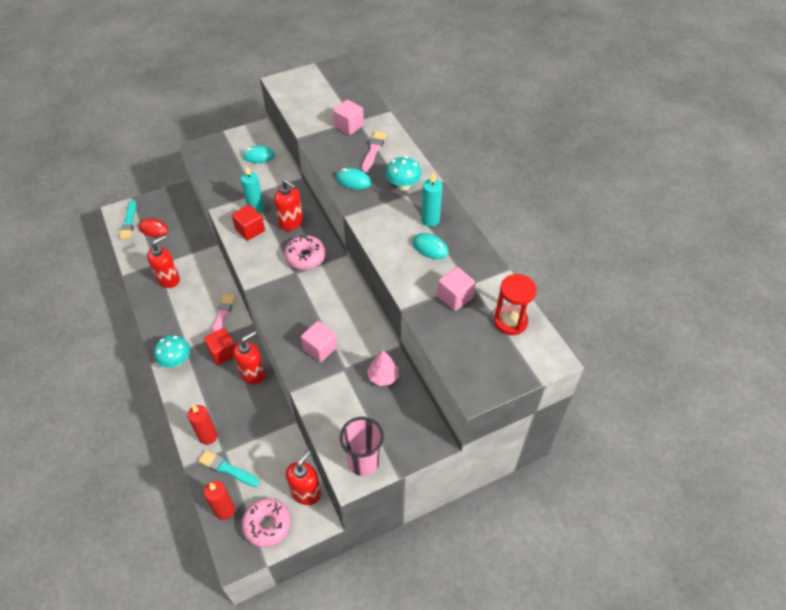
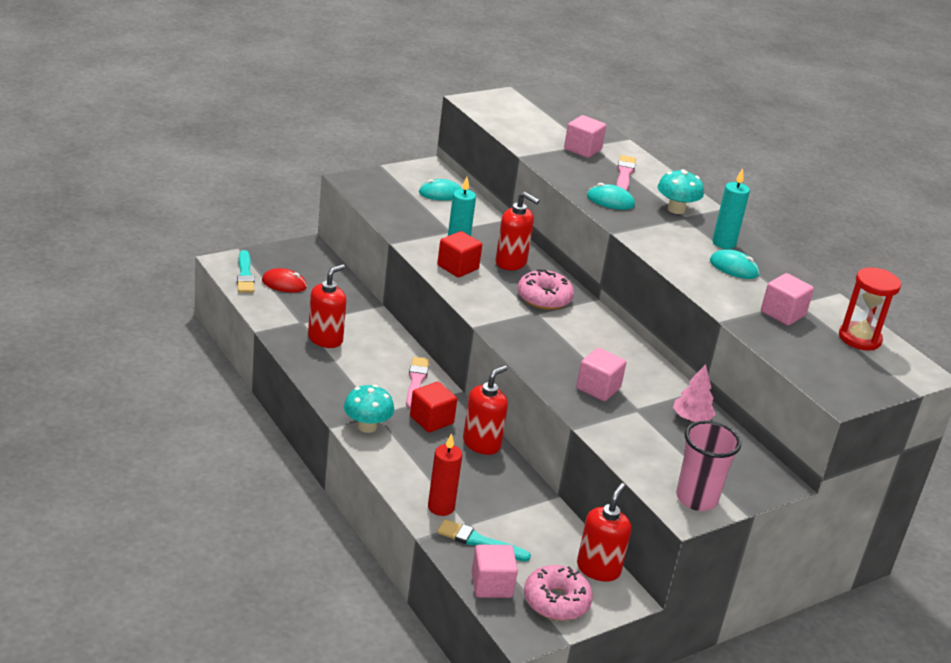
camera: 10 degrees left, 20 degrees down
red candle [204,481,235,520] -> pink cube [471,545,518,598]

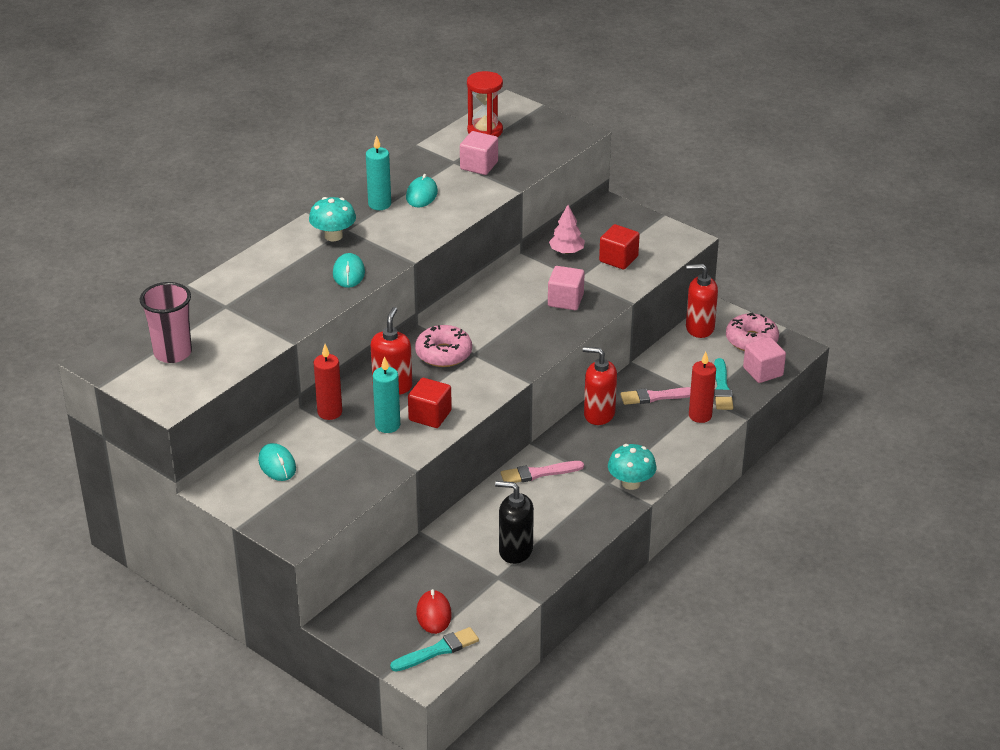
camera: 105 degrees left, 5 degrees up
red soap dispenser [308,264,346,348] -> black soap dispenser [495,481,534,564]
red cube [410,382,457,433] -> red cube moved to [599,224,640,270]
pink cube [564,115,606,158] -> none
pink brush [616,155,636,191] -> pink brush moved to [621,387,691,405]
pink cup [676,421,741,511] -> pink cup moved to [140,282,192,363]
none -> red candle [314,344,342,420]

